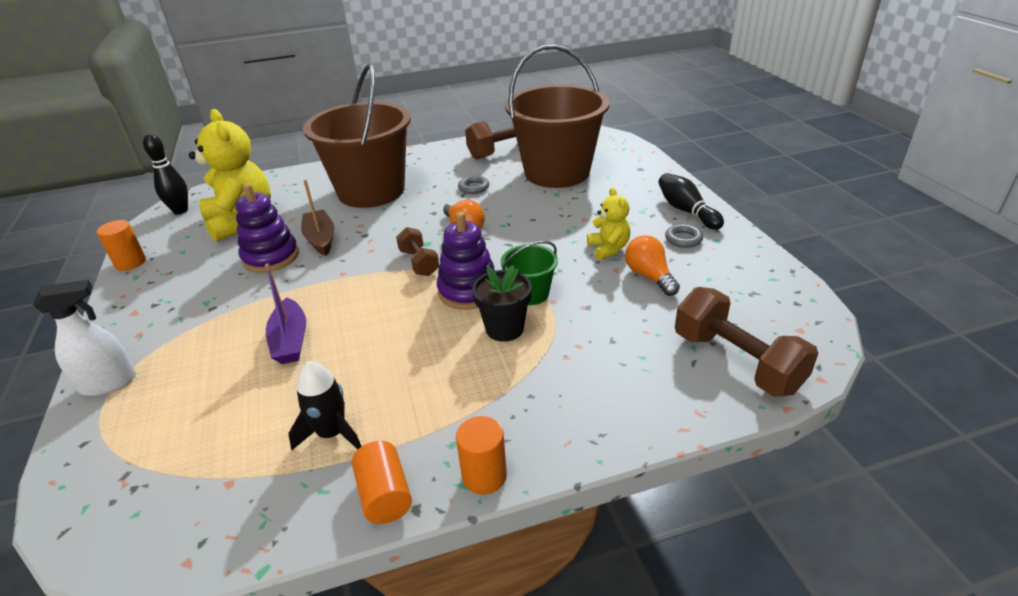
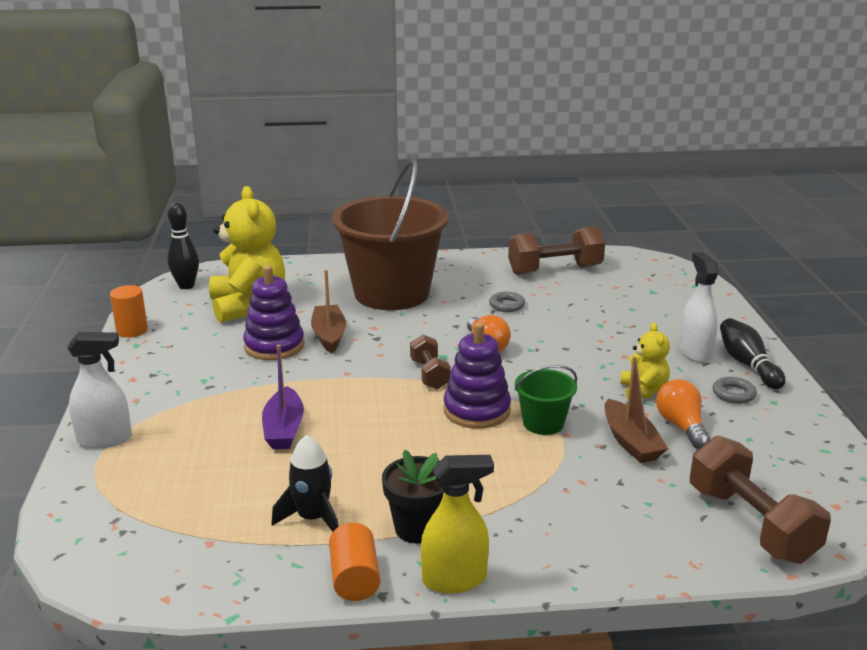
camera: 10 degrees right, 10 degrees down
orange cylinder [456,416,507,495] -> yellow spray bottle [421,455,494,593]
black flower pot [472,265,532,342] -> black flower pot moved to [382,450,443,543]
brown bucket [505,45,609,188] -> none
none -> brown boat [605,356,668,463]
none -> white spray bottle [679,252,718,363]

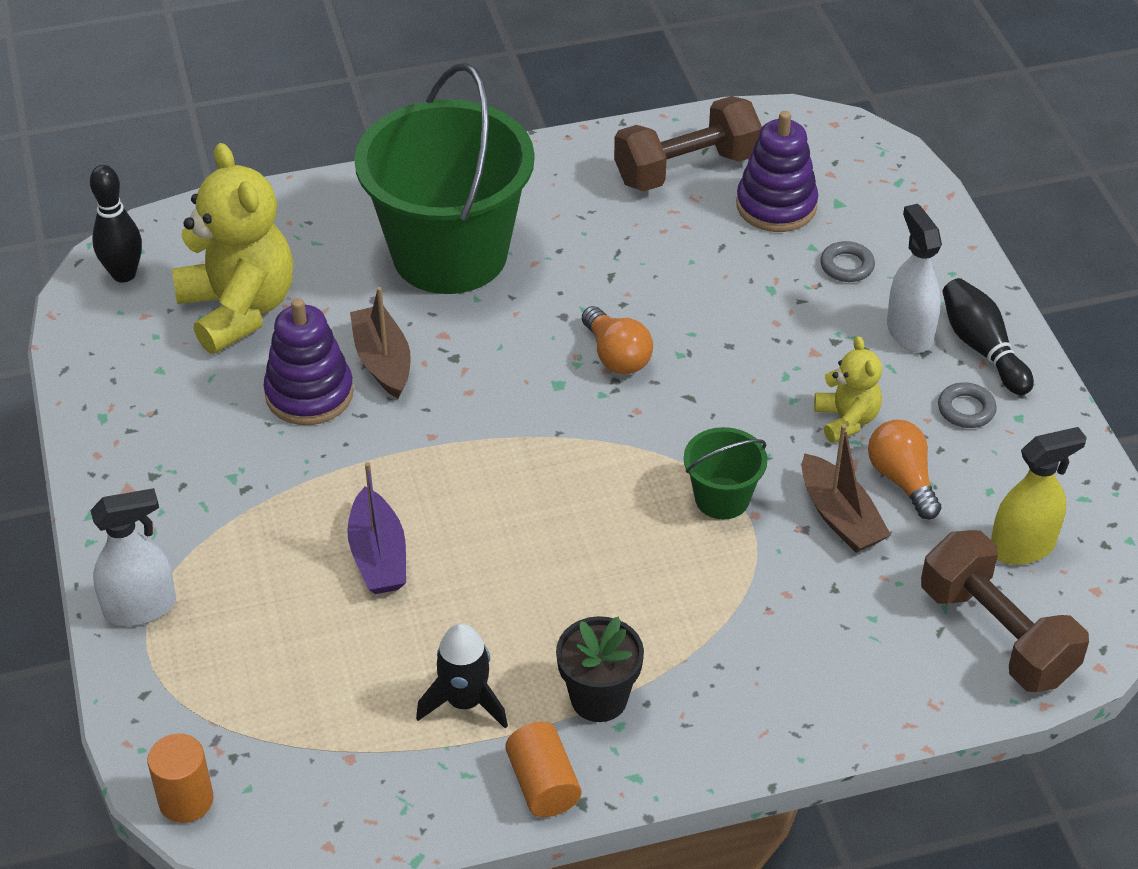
camera: 10 degrees left, 20 degrees up
orange cylinder [110,285,148,338] -> orange cylinder moved to [147,733,213,823]
brown bucket [332,158,448,310] -> green bucket [354,63,535,294]
brown dumbbell [410,335,451,389] -> none
yellow spray bottle [421,455,494,593] -> yellow spray bottle moved to [991,427,1087,565]
purple stacking toy [443,323,511,429] -> purple stacking toy moved to [736,111,818,232]
grey ring [489,292,525,312] -> grey ring moved to [820,241,875,282]

